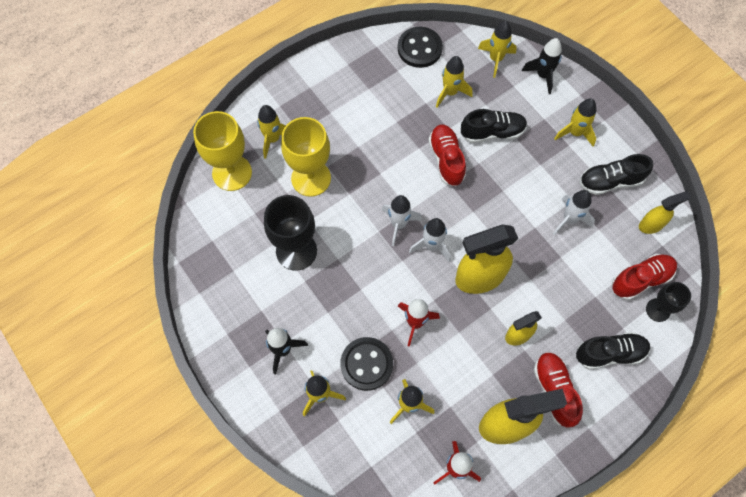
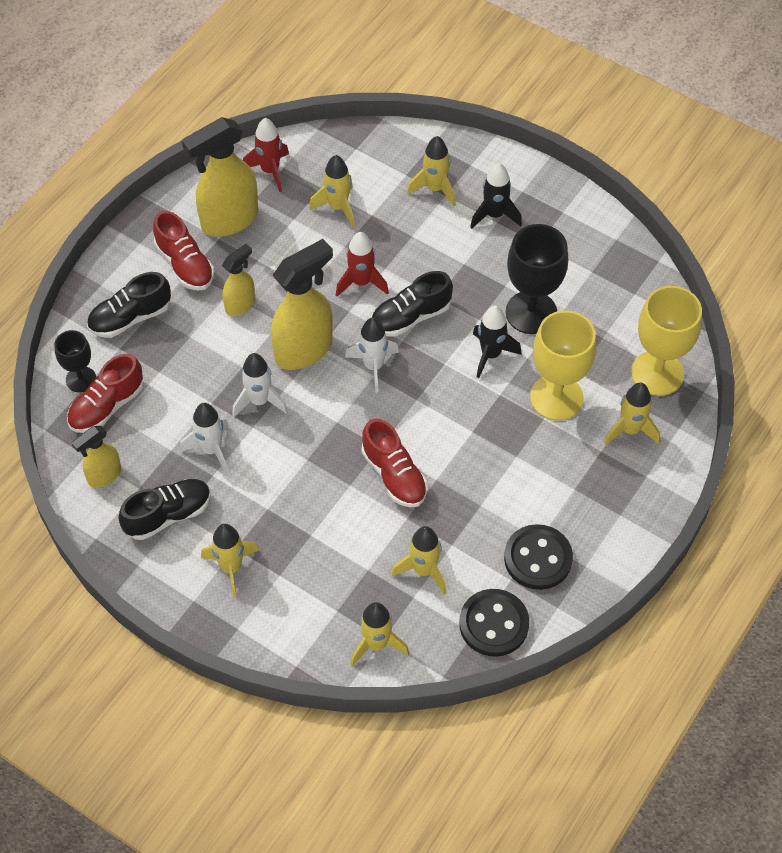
camera: 160 degrees right, 10 degrees down
black button [340,337,393,391] -> black button moved to [504,524,573,590]
white rocket [382,195,422,246] -> white rocket moved to [232,353,288,417]
black shoe [461,109,527,143] -> black shoe moved to [371,271,453,337]
black rocket [522,38,562,94] -> black rocket moved to [473,306,522,378]

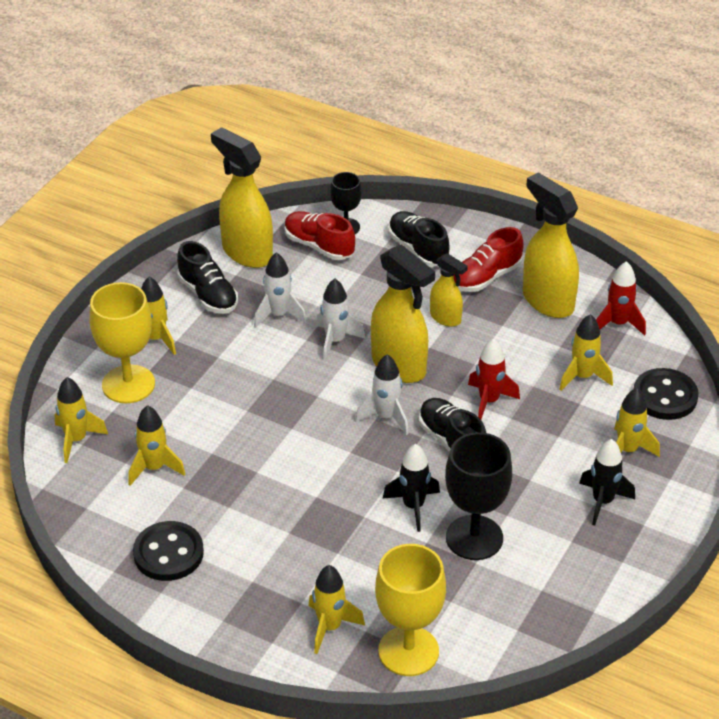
camera: 85 degrees right, 15 degrees down
yellow spray bottle [72,426,121,488] -> yellow spray bottle [211,127,273,268], size x1.81
red shoe [362,419,427,507] -> none
black button [459,589,529,657] -> black button moved to [634,368,699,420]
yellow goblet [530,311,596,421] -> yellow goblet moved to [90,282,155,403]

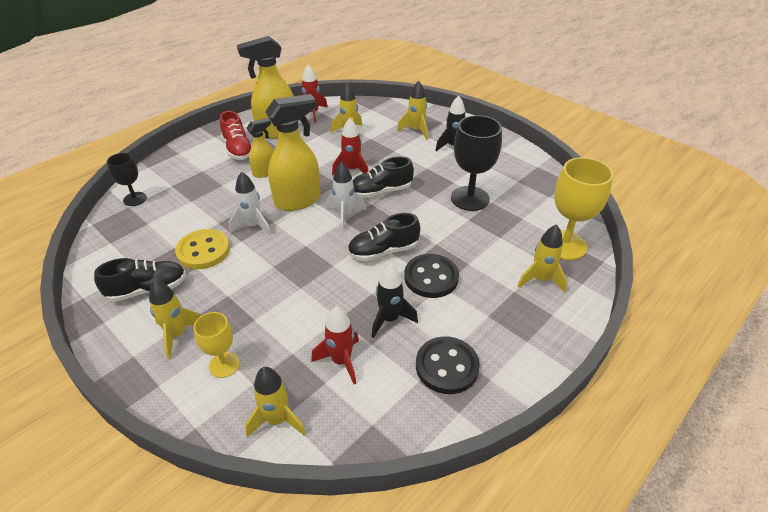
camera: 75 degrees left, 0 degrees up
yellow goblet [90,282,155,403] -> yellow goblet [194,312,240,378], size x0.58
yellow rocket [128,405,185,486] -> red rocket [311,306,359,384]
yellow spray bottle [211,127,273,268] -> none
white rocket [254,252,307,328] -> yellow button [175,229,230,269]
red shoe [285,211,355,260] -> none
black rocket [382,444,440,532] -> black rocket moved to [372,264,418,338]
black shoe [388,211,450,267] -> black shoe moved to [348,213,420,261]
black button [634,368,699,420] -> black button moved to [404,254,459,298]

